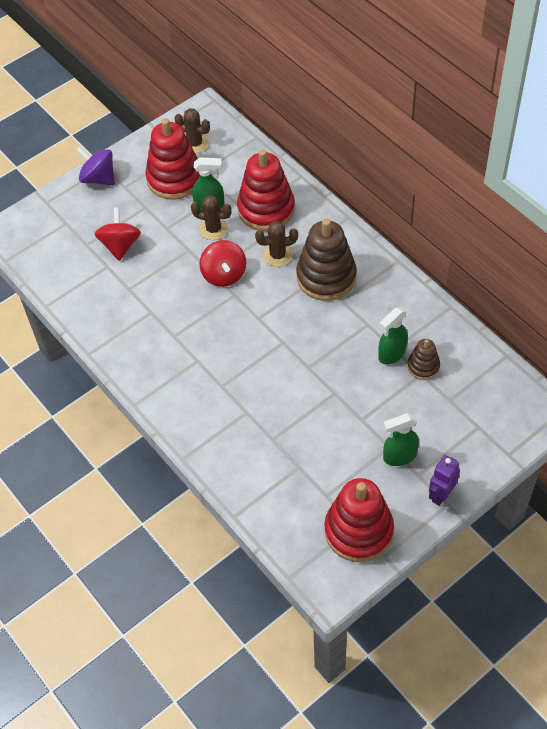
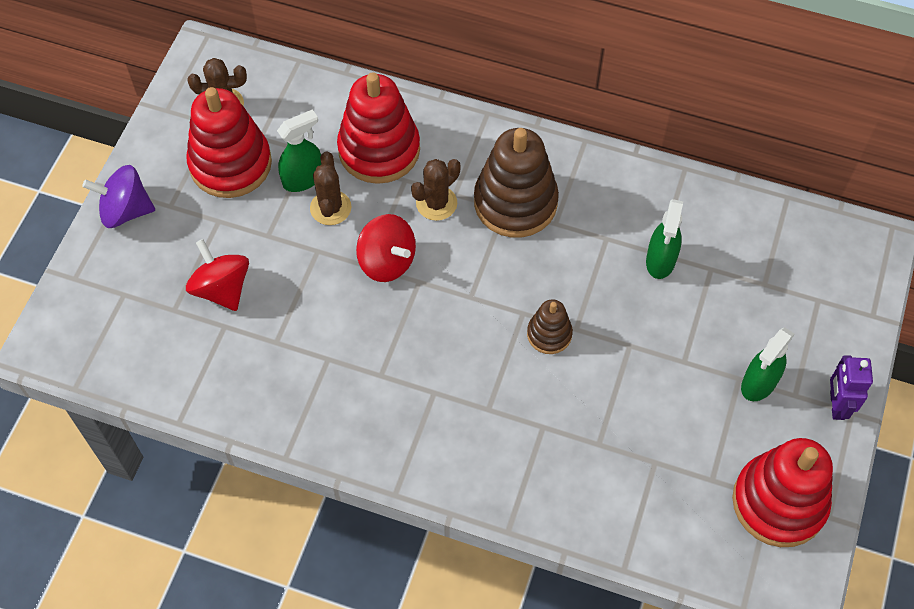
camera: 35 degrees left, 5 degrees up
brown cactus [191,195,232,240] -> brown cactus turned 75 degrees counterclockwise [310,151,351,225]
brown stacking toy [407,339,440,380] -> brown stacking toy moved to [527,299,573,354]

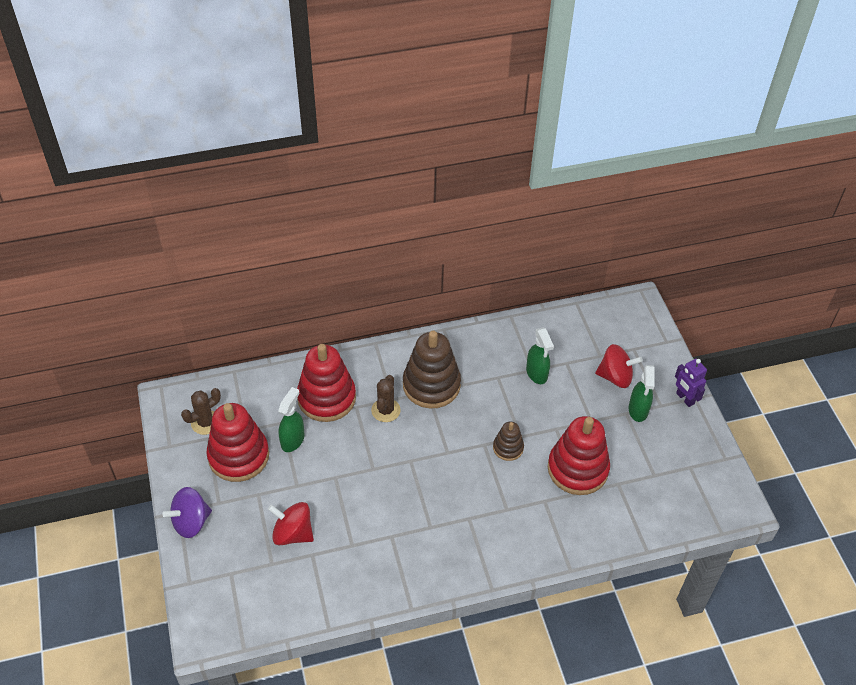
camera: 35 degrees left, 10 degrees down
brown cactus [310,151,351,225] -> none
red spinning top [356,214,416,282] -> red spinning top moved to [595,344,643,388]
red stacking toy [732,438,833,547] -> red stacking toy moved to [548,416,610,495]

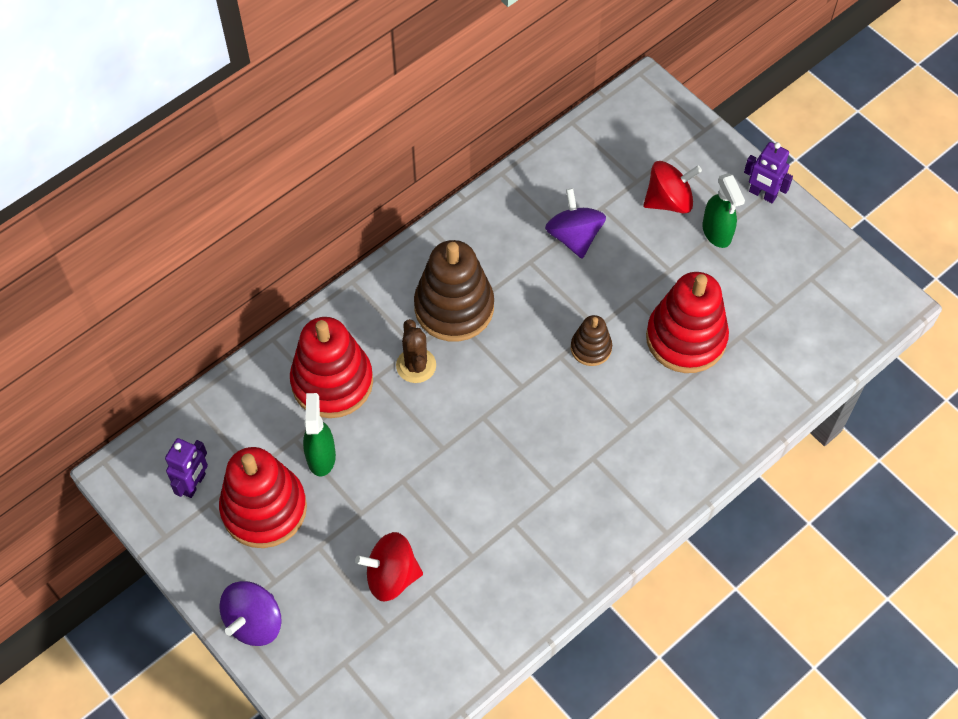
camera: 25 degrees left, 10 degrees up
brown cactus [181,388,221,435] -> purple robot [165,438,208,498]
green spray bottle [526,327,554,384] -> purple spinning top [545,188,606,258]

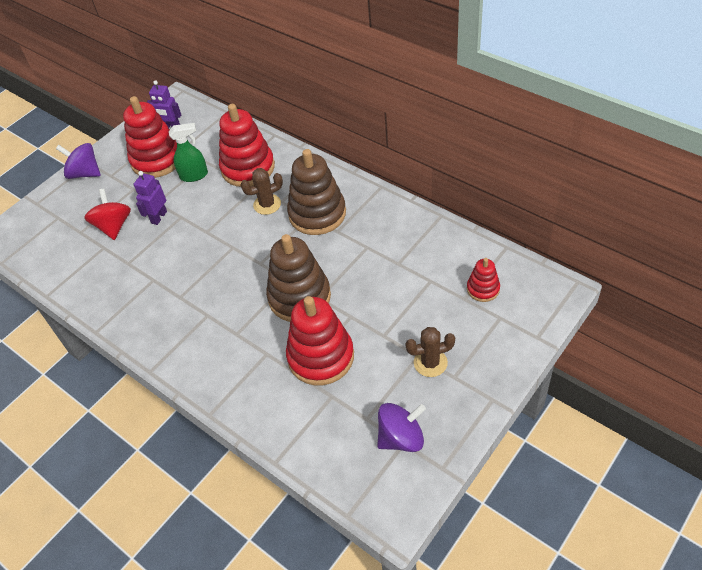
camera: 85 degrees right, 10 degrees down
purple spinning top [545,188,606,258] -> purple spinning top moved to [377,403,426,452]
brown stacking toy [571,315,612,366] -> brown stacking toy [266,234,331,322], size x1.96
red spinning top [643,161,702,213] -> none
green spray bottle [702,173,745,248] -> brown cactus [405,327,455,377]
purple robot [744,142,793,203] -> purple robot moved to [134,171,167,225]
none -> red stacking toy [467,258,500,302]

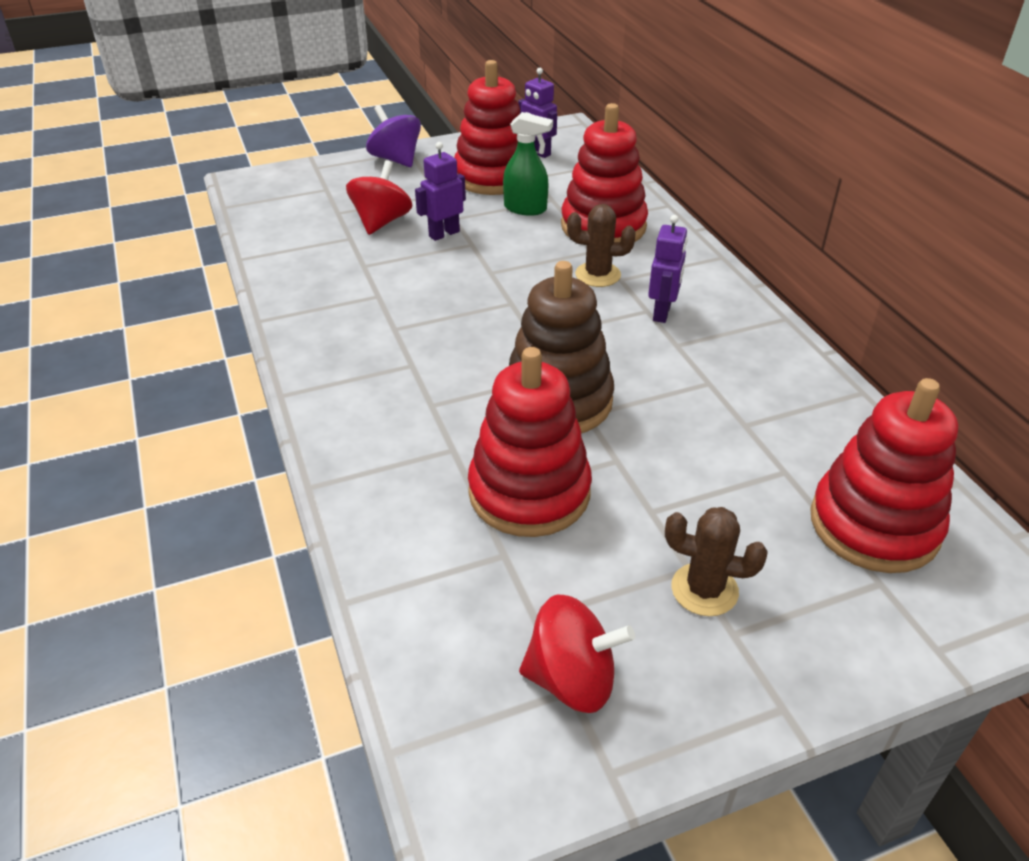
camera: 25 degrees right, 10 degrees down
brown stacking toy [287,149,346,235] -> purple robot [648,215,688,323]
purple spinning top [377,403,426,452] -> red spinning top [519,595,635,713]
red stacking toy [467,258,500,302] -> red stacking toy [810,378,958,573], size x1.96

